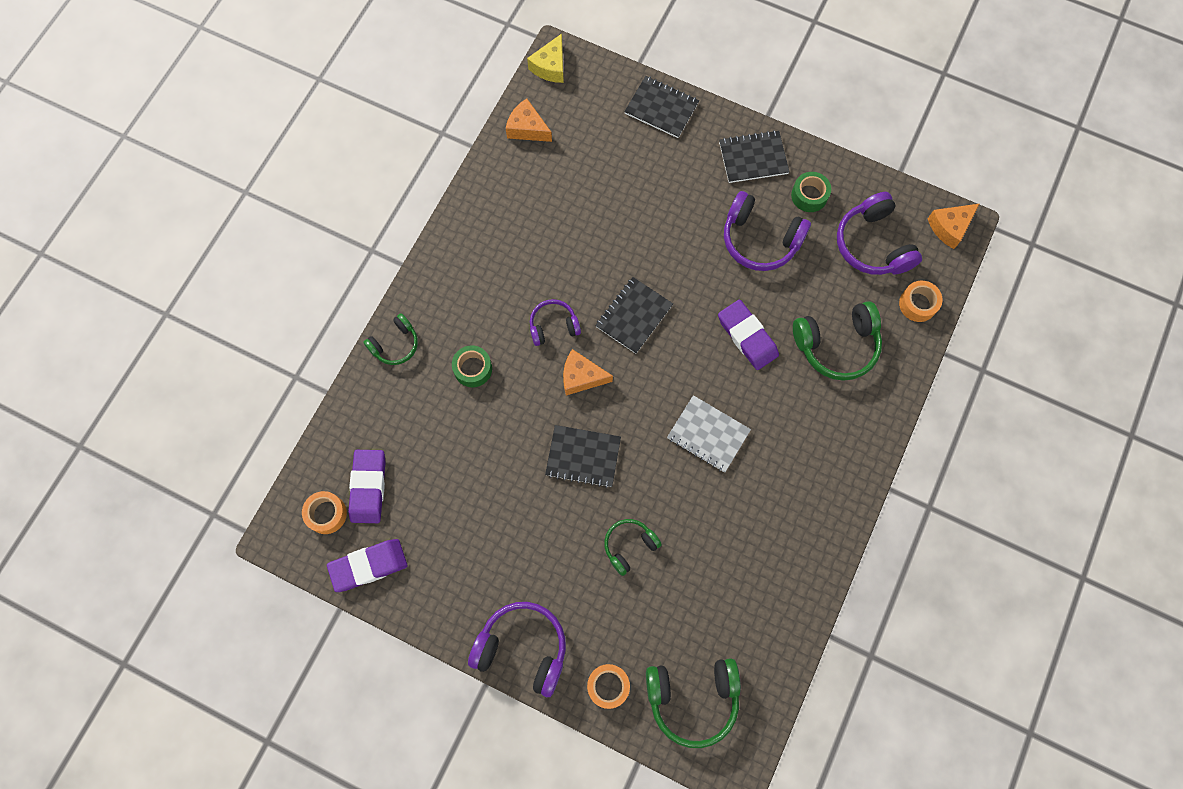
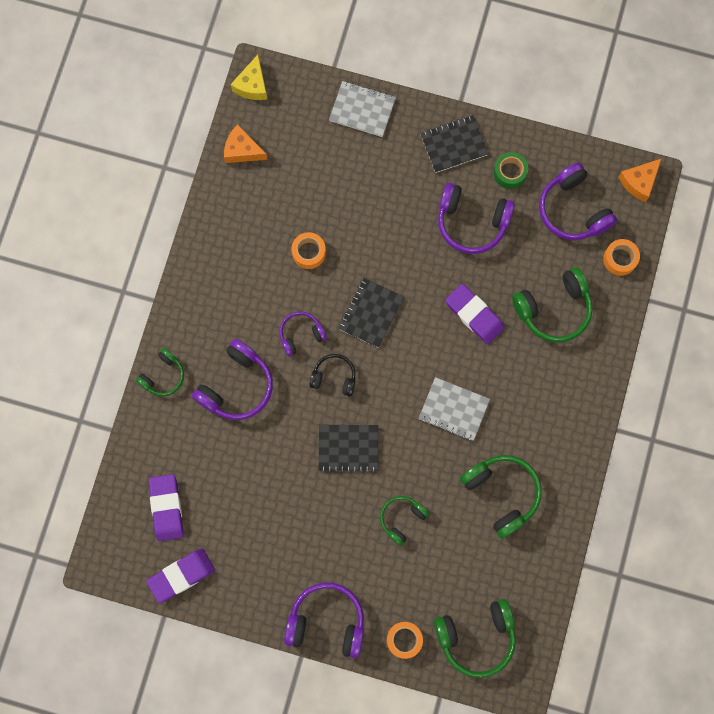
camera: 10 degrees left, 5 degrees up
orange tape [302,491,347,534] -> orange tape moved to [292,232,326,269]
green tape [452,345,492,387] -> purple headphones [192,339,273,420]
orange cheese [563,349,613,395] -> black headphones [309,354,356,397]
black notebook [624,76,699,138] -> grey notebook [329,81,396,137]
none -> green headphones [460,455,542,539]

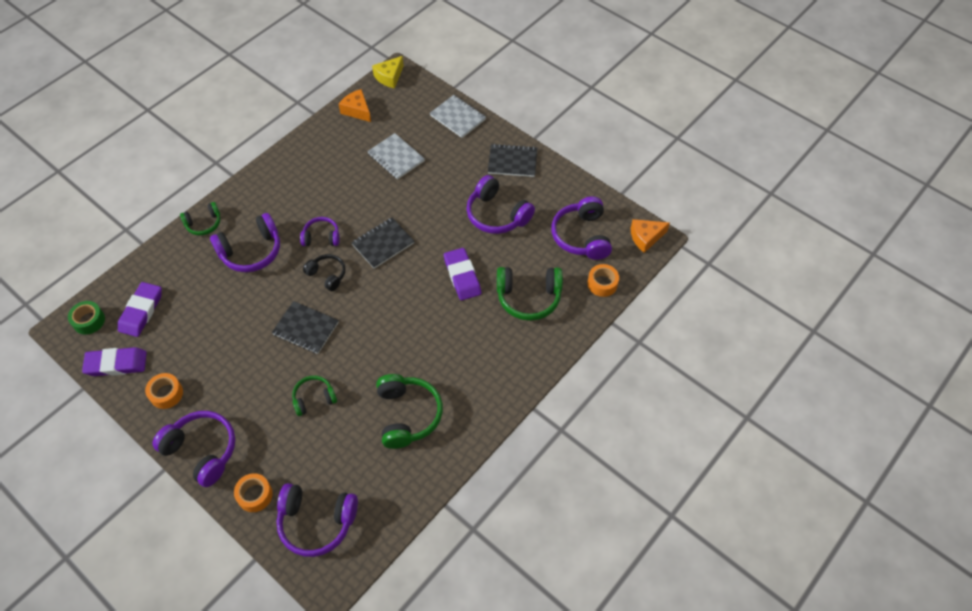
camera: 25 degrees right, 20 degrees down
orange tape [292,232,326,269] -> orange tape moved to [145,373,183,409]
grey notebook [418,377,490,441] -> grey notebook moved to [367,133,425,180]
green headphones [434,599,516,678] -> purple headphones [276,483,358,557]
green tape [493,152,528,189] -> green tape moved to [68,301,105,335]

